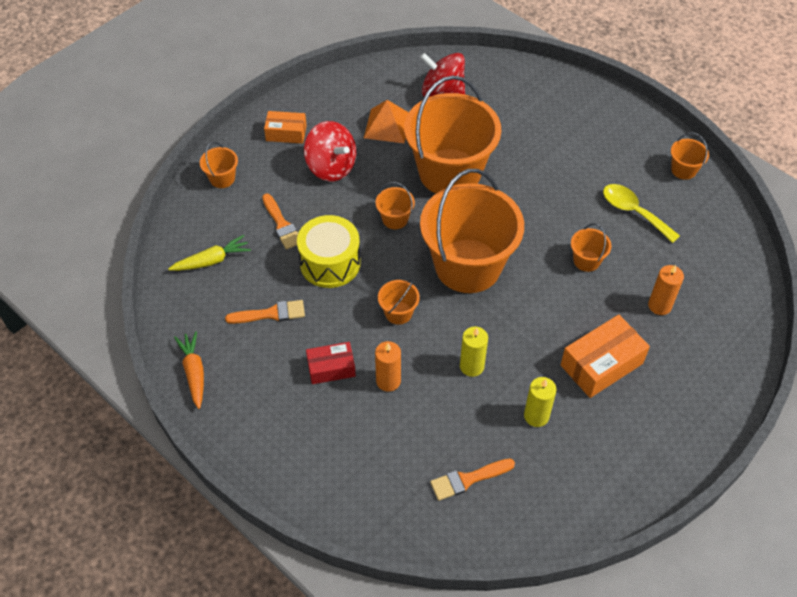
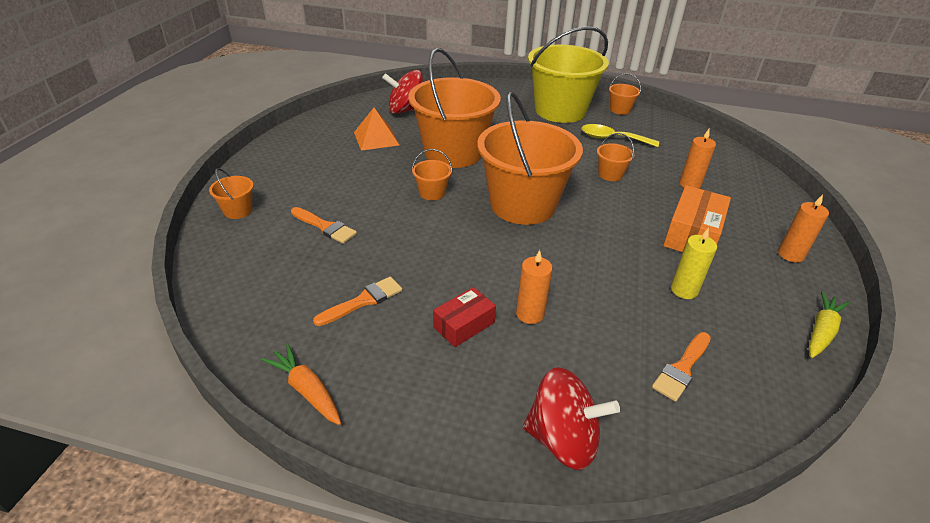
camera: 30 degrees left, 15 degrees down
yellow carrot [168,235,251,271] -> yellow carrot moved to [809,291,849,358]
orange box [264,111,307,144] -> none
yellow drum [297,215,361,288] -> none
red spinning top [304,121,356,182] -> red spinning top moved to [523,367,620,470]
orange bucket [378,280,420,325] -> none
yellow candle [460,326,488,377] -> none
none -> yellow bucket [528,26,609,123]
none -> orange candle [778,195,829,263]

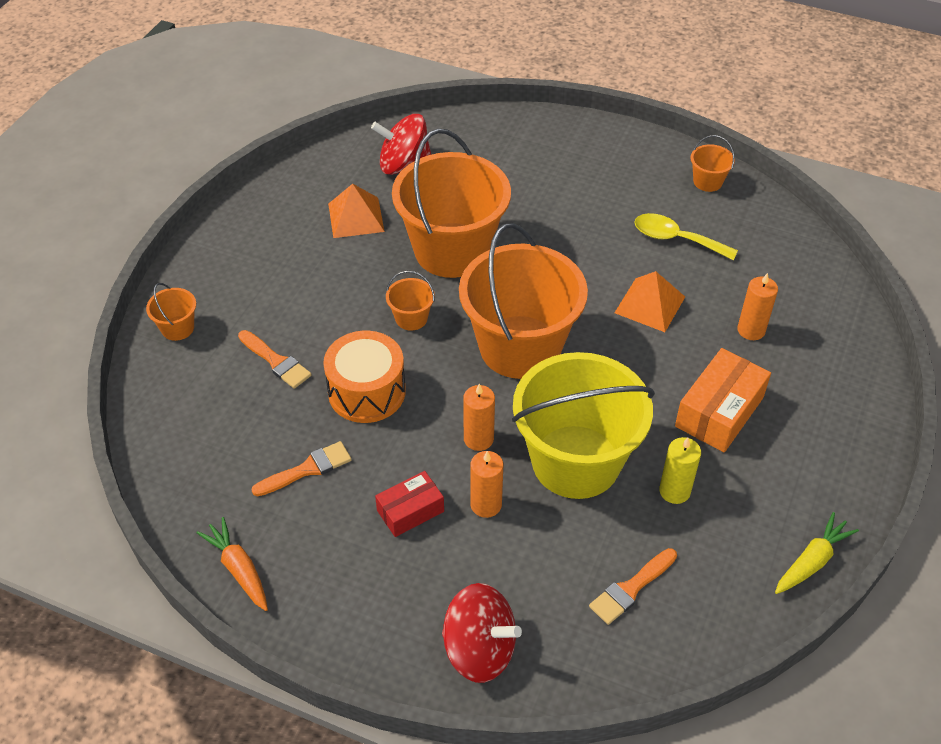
camera: 10 degrees right, 10 degrees up
yellow bucket [528,26,609,123] -> yellow bucket moved to [512,352,655,499]
orange bucket [597,133,634,181] -> orange pyramid [615,271,685,332]
orange candle [778,195,829,263] -> orange candle moved to [463,384,495,451]
none -> orange drum [323,331,406,423]

